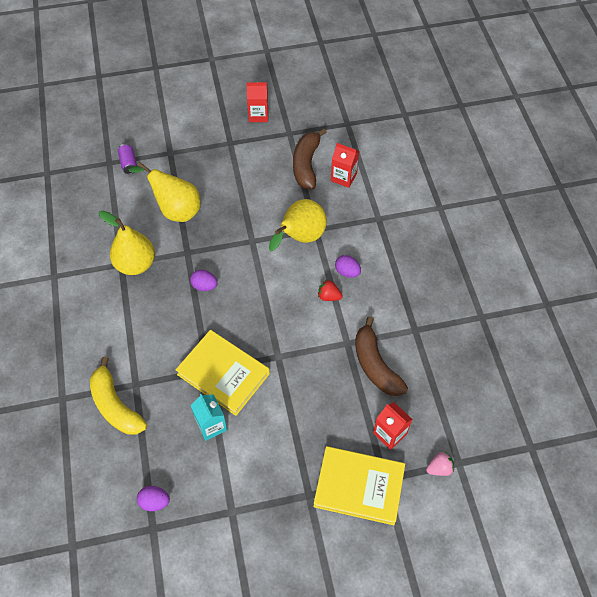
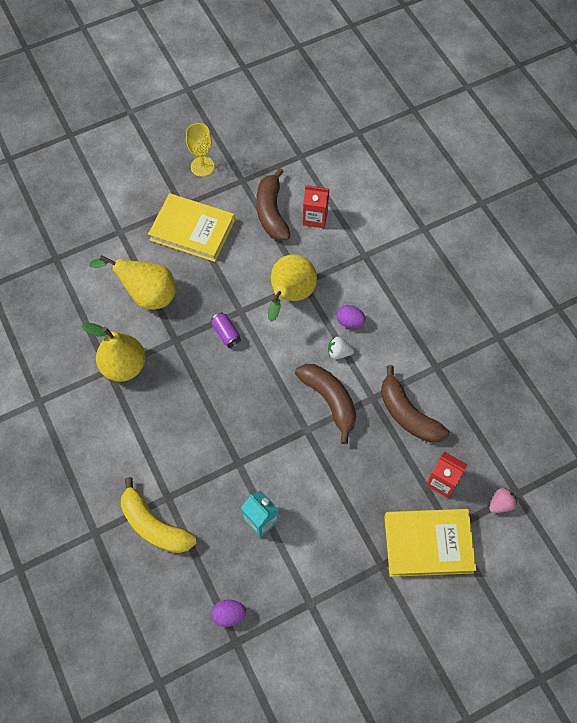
camera: 15 degrees left, 5 degrees up
purple can [118,144,137,174] -> purple can moved to [211,312,241,348]
yellow book [176,330,270,416] -> yellow book moved to [148,193,235,262]
purple egg [190,270,218,291] -> none
red carton [246,82,268,122] -> yellow goblet [186,123,215,177]
red strawberry [318,280,343,301] -> white strawberry [328,337,354,359]
none -> brown banana [295,364,356,444]

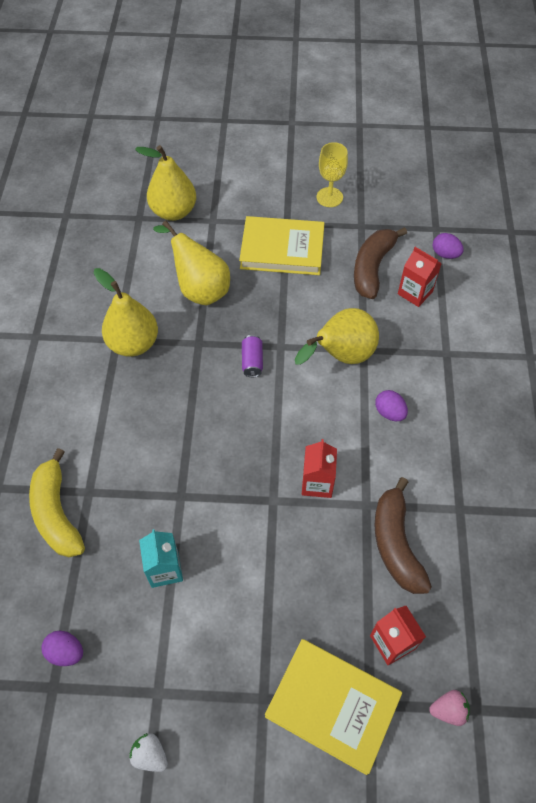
camera: 30 degrees right, 5 degrees down
yellow book [148,193,235,262] -> yellow book turned 45 degrees counterclockwise [239,216,325,275]
brown banana [295,364,356,444] -> red carton [302,439,337,498]
white strawberry [328,337,354,359] -> white strawberry moved to [129,733,168,772]
none -> yellow pear [135,145,196,221]
none -> purple egg [433,233,464,259]

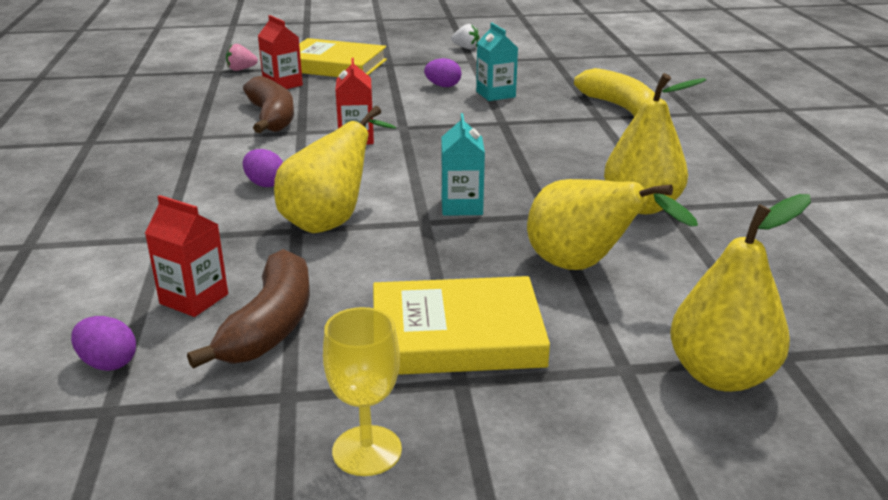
camera: 170 degrees right, 30 degrees down
purple egg [41,631,83,666] -> purple egg moved to [424,58,461,87]
purple can [242,335,263,377] -> turquoise carton [441,113,485,216]

